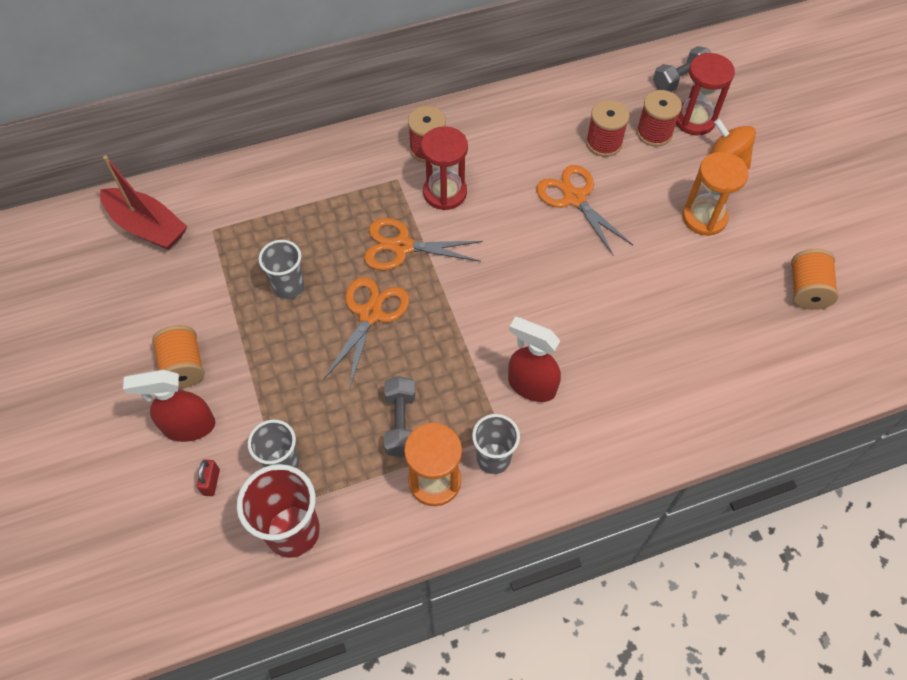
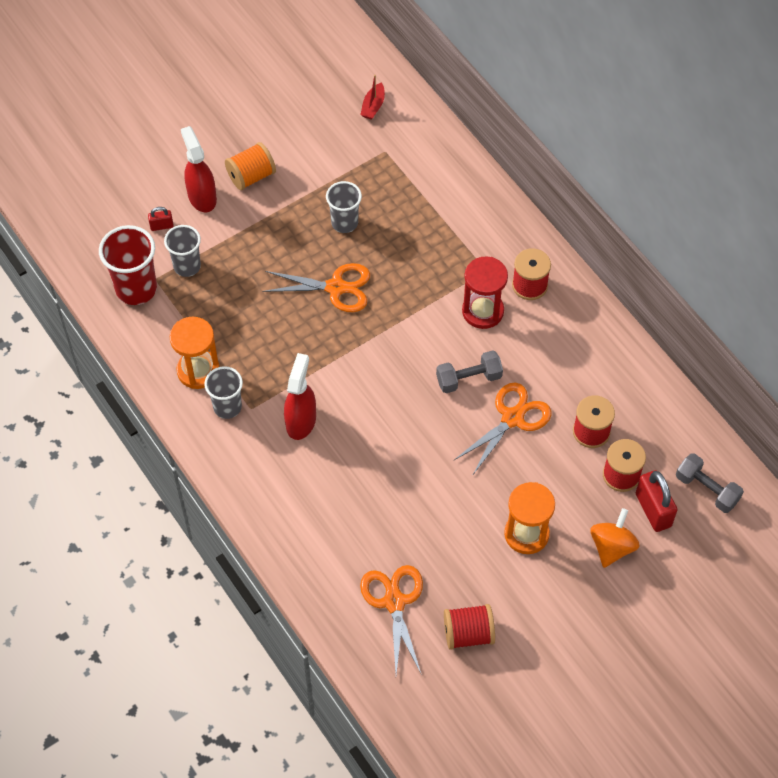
camera: 75 degrees right, 0 degrees up
red boat [100,155,187,250] -> red boat [360,75,385,120], size x0.50
orange scissors [364,218,483,271] -> orange scissors moved to [360,565,423,675]
grey dumbbell [384,376,415,457] -> grey dumbbell moved to [436,350,503,393]
red hourglass [676,53,735,135] -> red padlock [636,470,677,532]
orange spool [791,249,839,310] -> red spool [444,604,495,650]

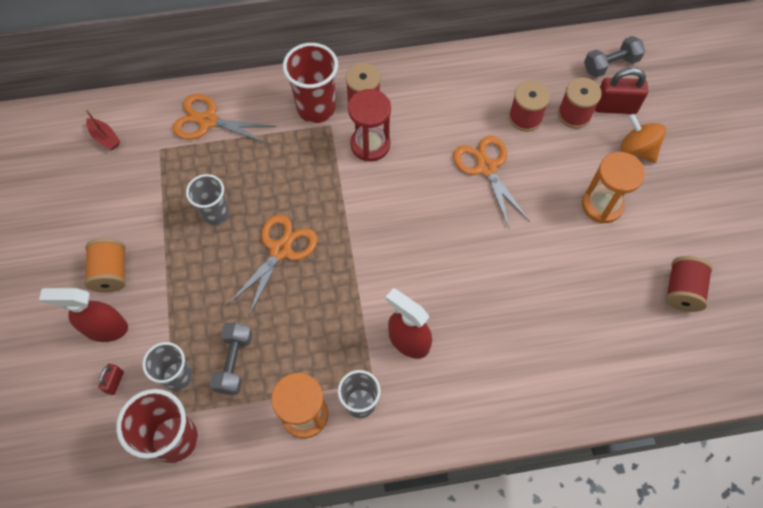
camera: 65 degrees left, 5 degrees up
orange scissors [360,565,423,675] -> orange scissors moved to [172,94,277,144]
grey dumbbell [436,350,503,393] -> grey dumbbell moved to [210,323,252,395]
none -> red cup [283,43,338,123]

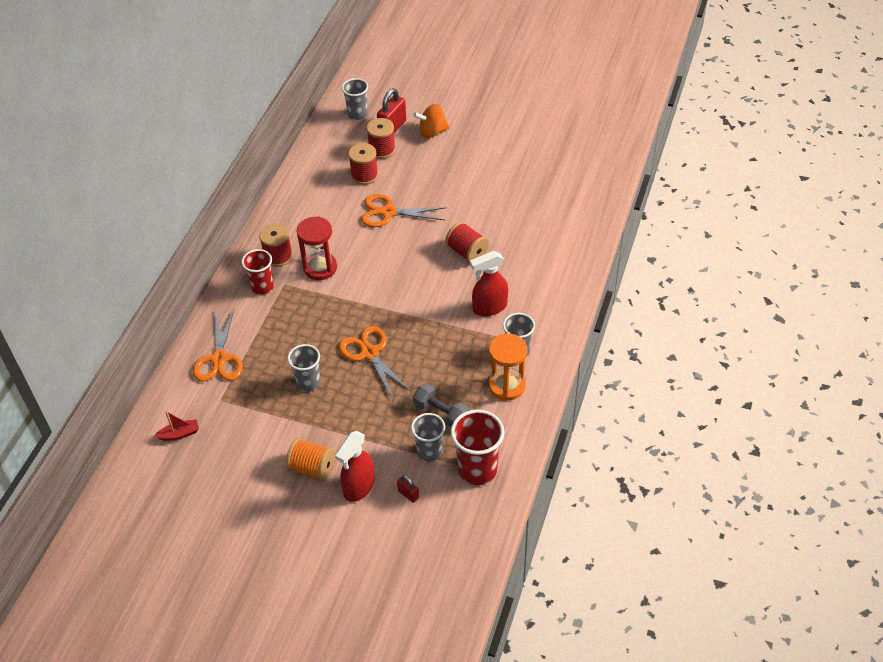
camera: 60 degrees left, 15 degrees down
orange scissors [172,94,277,144] -> orange scissors turned 45 degrees counterclockwise [193,309,243,381]
red cup [283,43,338,123] -> red cup [242,249,274,295], size x0.66
orange hourglass [582,152,645,223] -> none
grey dumbbell [584,36,645,77] -> grey cup [342,78,368,120]
red spool [666,256,713,312] -> red spool moved to [445,222,489,263]

